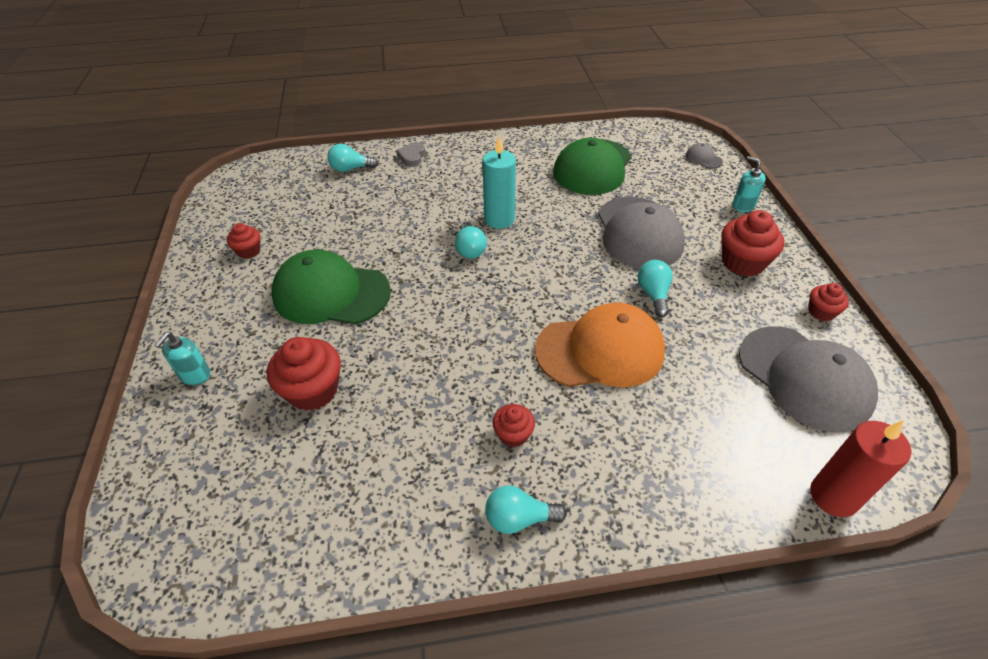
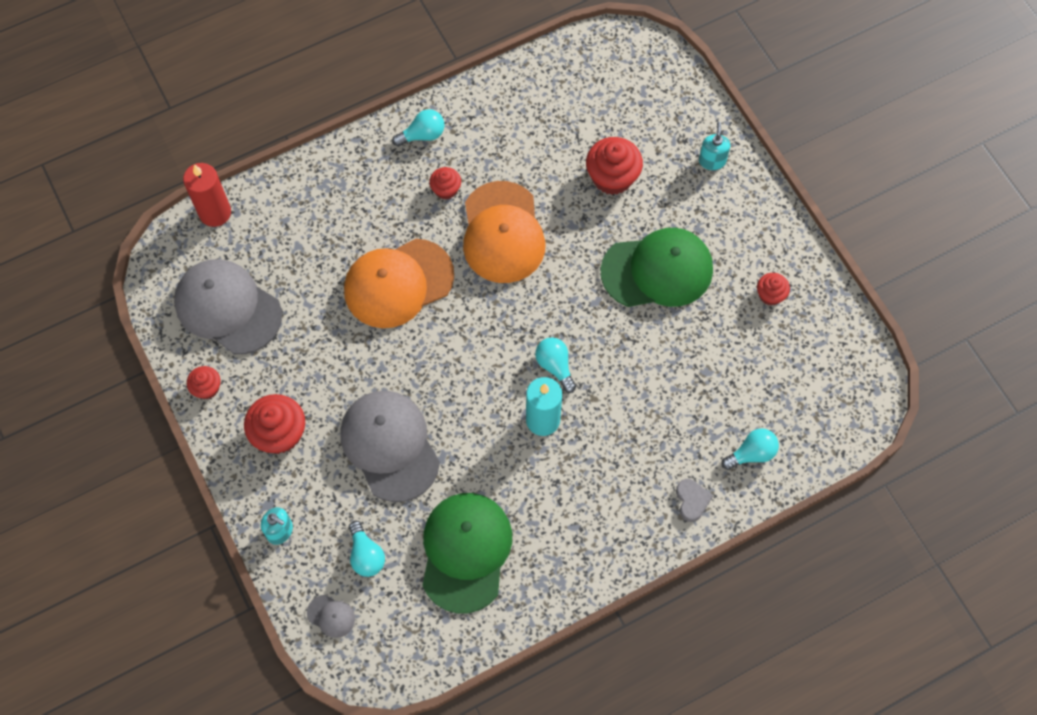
camera: 160 degrees right, 20 degrees up
turquoise light bulb [637,260,673,317] -> turquoise light bulb moved to [349,521,385,577]
none -> orange cap [463,181,545,283]

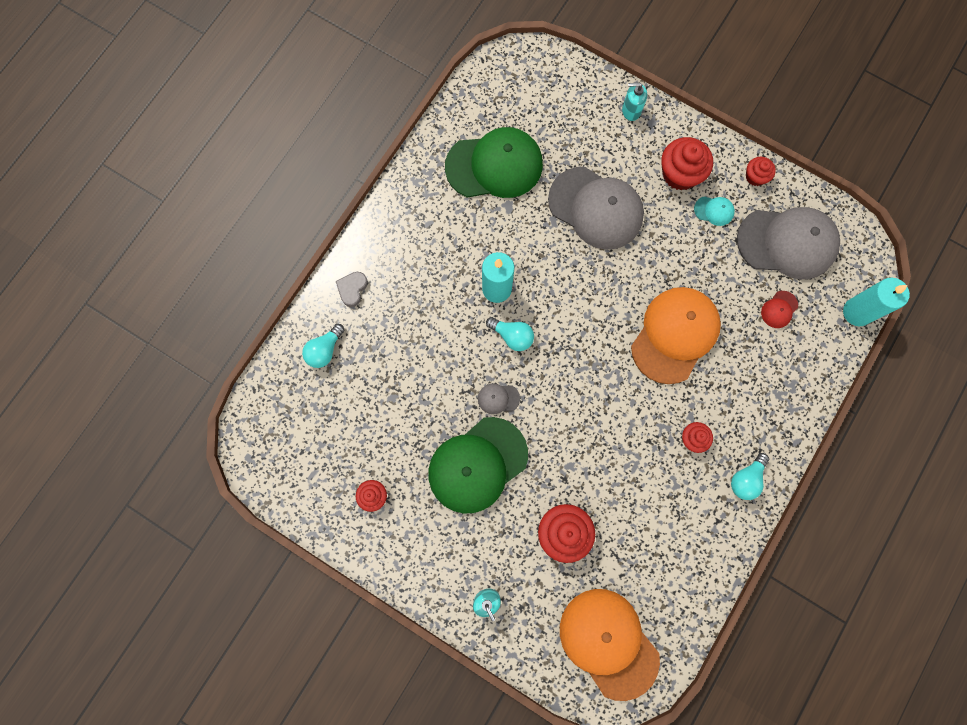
camera: 150 degrees right, 10 degrees up
red candle [183,163,231,227] -> turquoise candle [843,278,910,326]
grey cap [307,595,355,638] -> grey cap moved to [478,383,520,414]
turquoise light bulb [349,521,385,577] -> none
green cap [422,493,512,614] -> green cap turned 75 degrees counterclockwise [445,127,543,198]
orange cap [463,181,545,283] -> orange cap moved to [560,589,660,701]
grey heart [676,479,713,522] -> grey heart turned 60 degrees clockwise [336,272,368,307]
none -> turquoise cap [694,197,735,226]
none -> red cap [761,291,798,328]

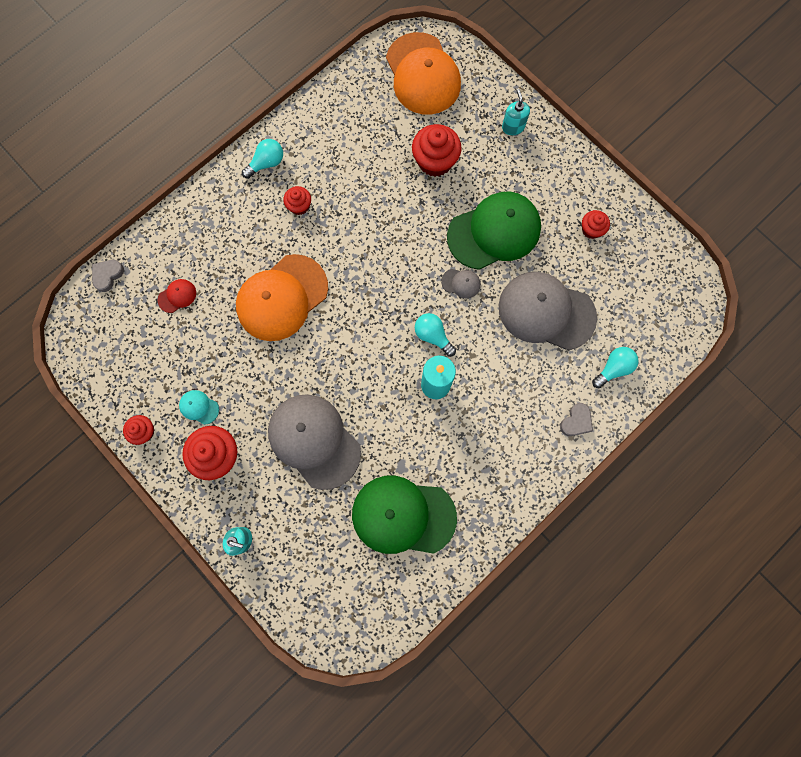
camera: 165 degrees left, 0 degrees up
grey cap [737,207,840,279] -> grey cap moved to [499,272,597,350]
turquoise candle [843,278,910,326] -> grey heart [92,260,124,292]

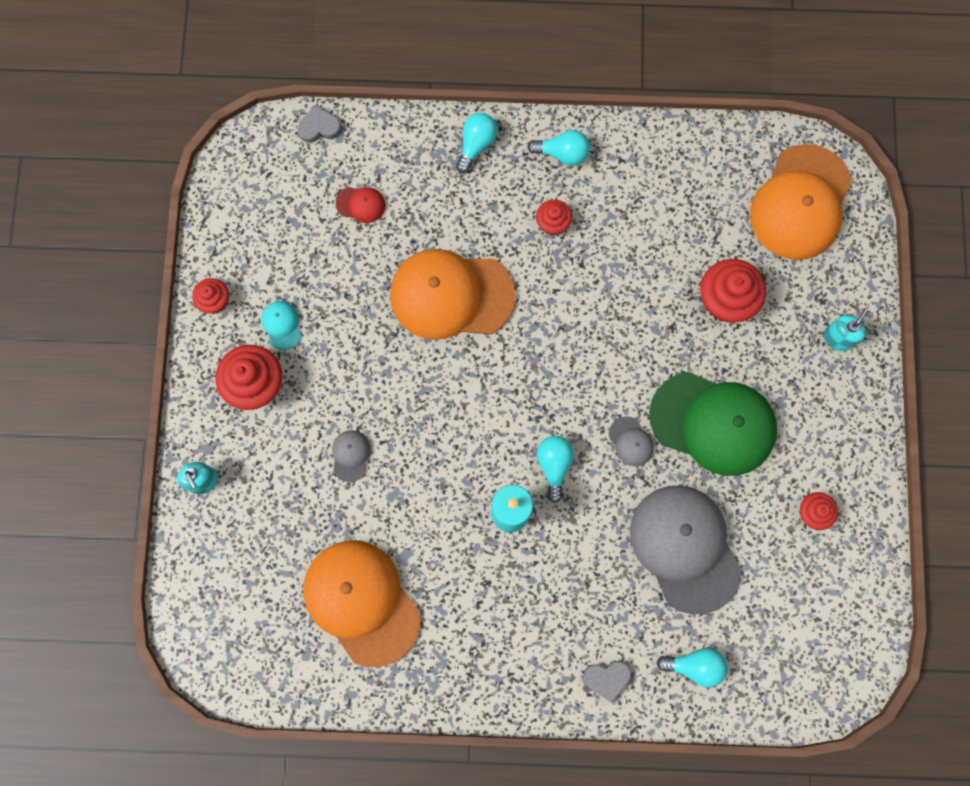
camera: 45 degrees right, 0 degrees up
grey cap [268,394,361,490] -> grey cap [332,430,371,482], size x0.40
green cap [352,476,457,554] -> orange cap [303,540,421,667]
none -> turquoise light bulb [456,113,498,173]

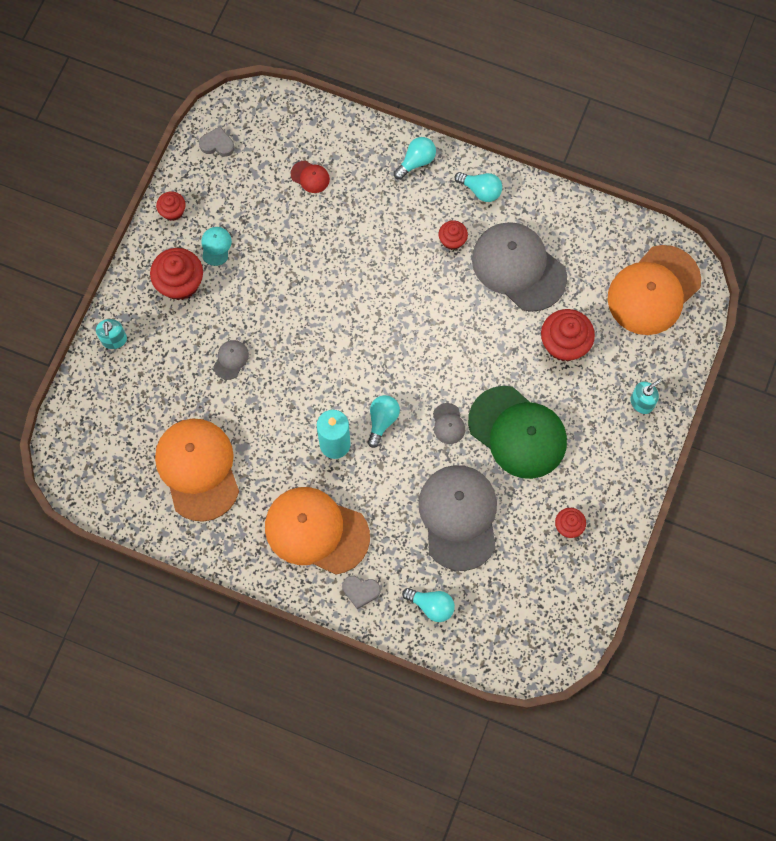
camera: 20 degrees right, 5 degrees down
grey heart [297,105,341,143] -> grey heart moved to [199,127,234,157]
orange cap [390,249,516,340] -> orange cap moved to [265,487,370,574]
none -> grey cap [472,222,567,312]

